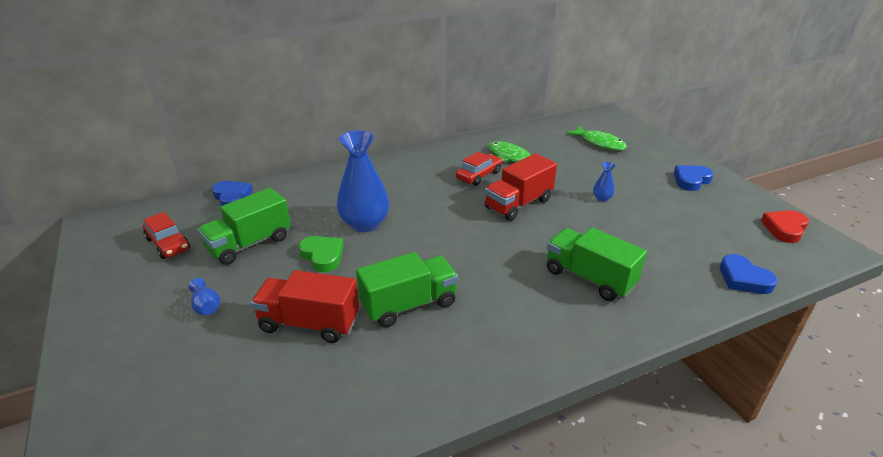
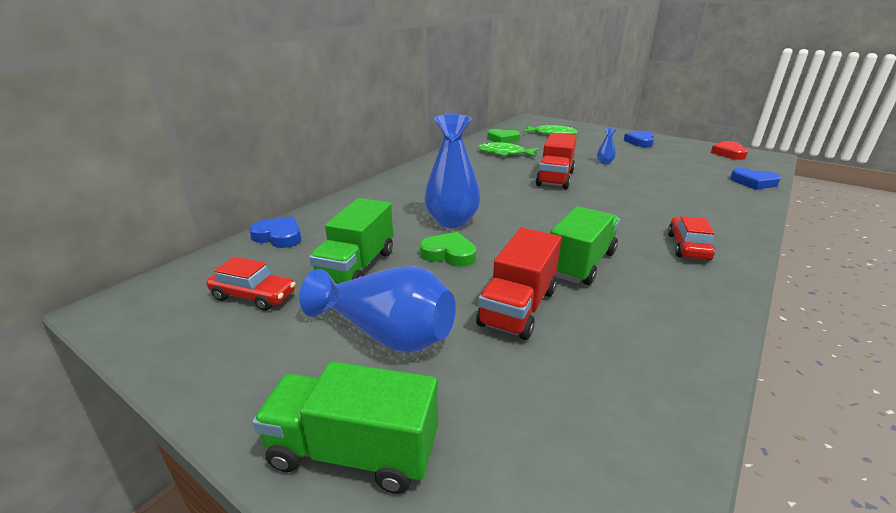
camera: 30 degrees left, 5 degrees down
blue vase [188,278,221,315] -> blue vase [299,266,456,353], size x2.32
red truck [251,270,359,343] -> red truck turned 45 degrees counterclockwise [476,228,561,340]
red car [456,152,503,186] -> red car moved to [668,216,715,260]
green truck [547,227,647,301] -> green truck moved to [252,361,438,494]
none -> green heart [487,129,520,143]

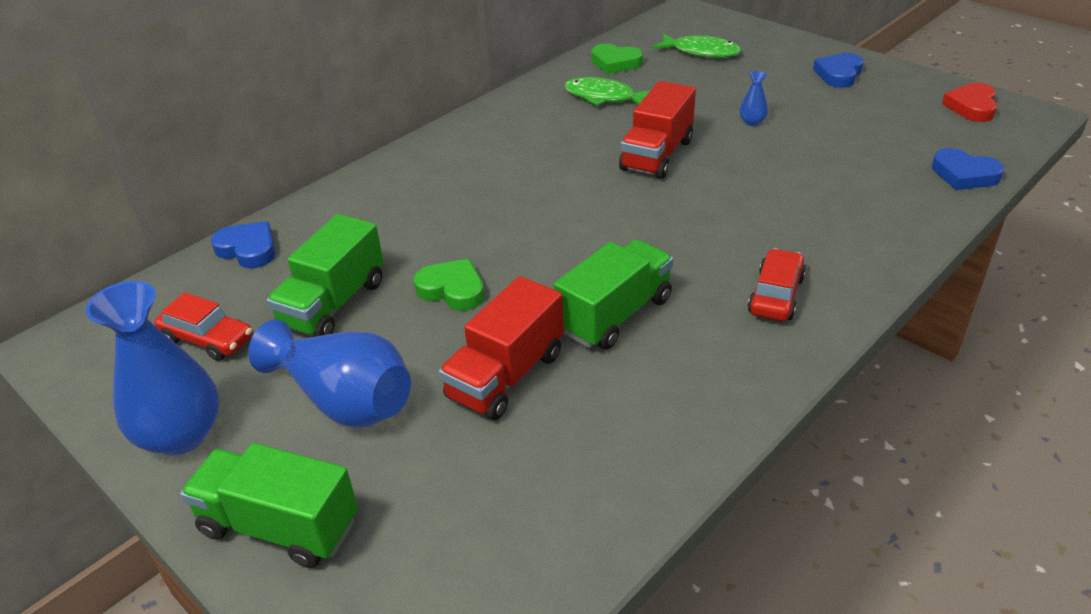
camera: 10 degrees right, 10 degrees up
blue vase [424,114,481,228] -> blue vase moved to [86,281,220,456]

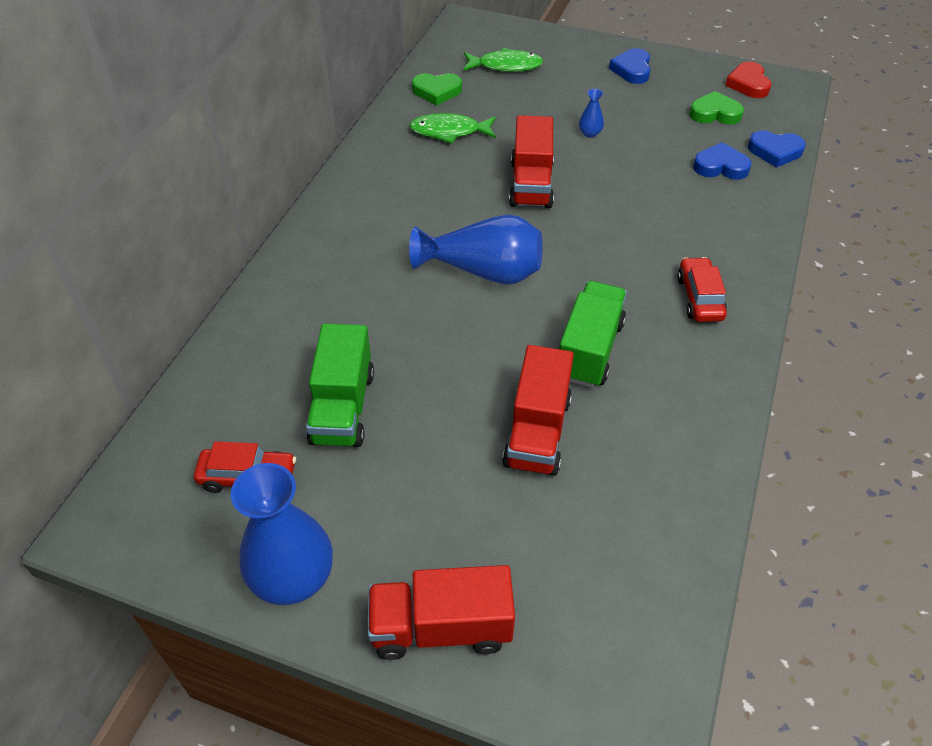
camera: 25 degrees left, 10 degrees up
green truck [180,443,358,568] -> red truck [368,565,515,660]
blue heart [211,221,275,268] -> blue heart moved to [693,142,752,180]
blue vase [248,320,411,428] -> blue vase moved to [409,215,542,285]
green heart [414,259,484,311] -> green heart moved to [689,91,744,125]

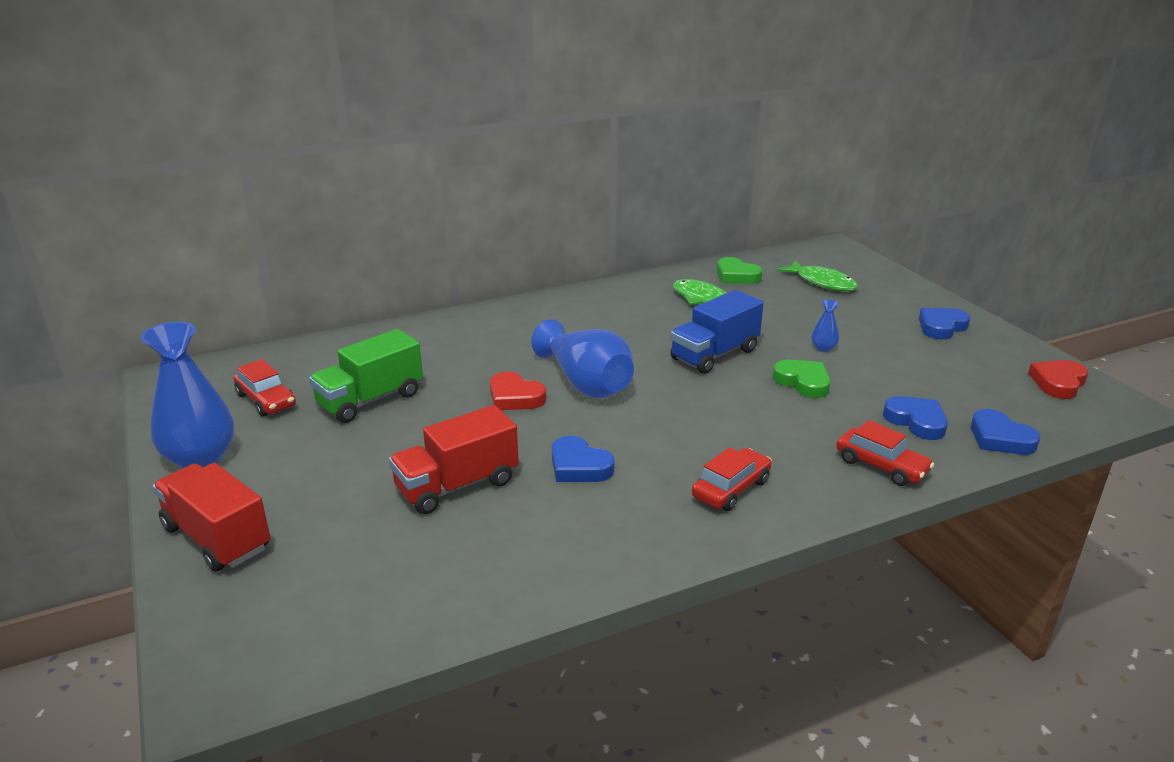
camera: 45 degrees right, 20 degrees down
red truck [509,115,554,208] -> blue truck [670,290,764,374]
green truck [559,281,627,388] -> blue heart [552,436,615,482]
green heart [689,91,744,125] -> green heart moved to [773,360,831,398]
none -> red heart [490,372,546,410]
none -> red car [836,420,934,486]

